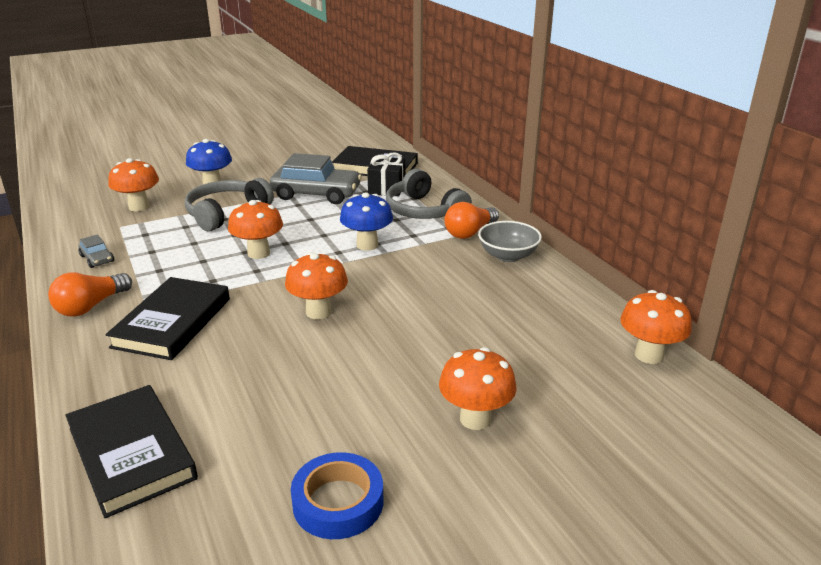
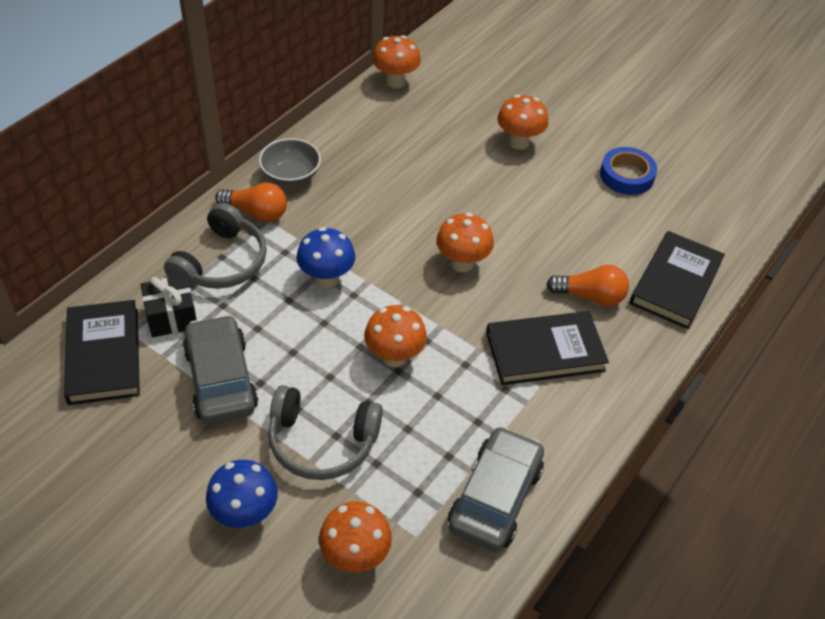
camera: 120 degrees left, 20 degrees up
orange light bulb [48,272,132,317] -> orange light bulb moved to [546,265,629,306]
grey car [79,235,114,268] -> grey car [448,426,544,552], size x2.19

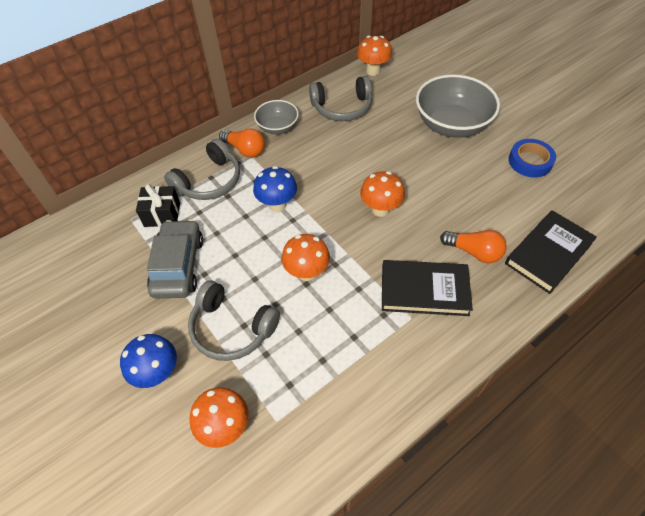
camera: 20 degrees right, 5 degrees up
black book [64,300,140,405] -> none
grey car [448,426,544,552] -> none
orange mushroom [498,95,548,150] -> grey bowl [416,74,500,138]
none -> grey headphones [309,76,372,121]

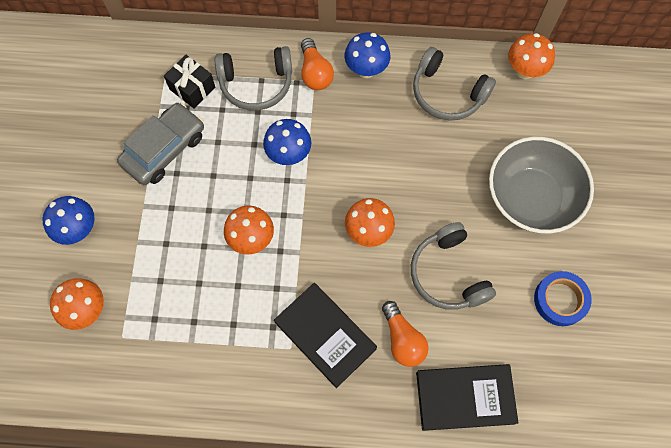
camera: 40 degrees right, 15 degrees up
grey headphones [188,280,280,361] -> grey headphones moved to [411,222,496,310]
grey bowl [254,100,299,134] -> blue mushroom [344,32,390,78]

